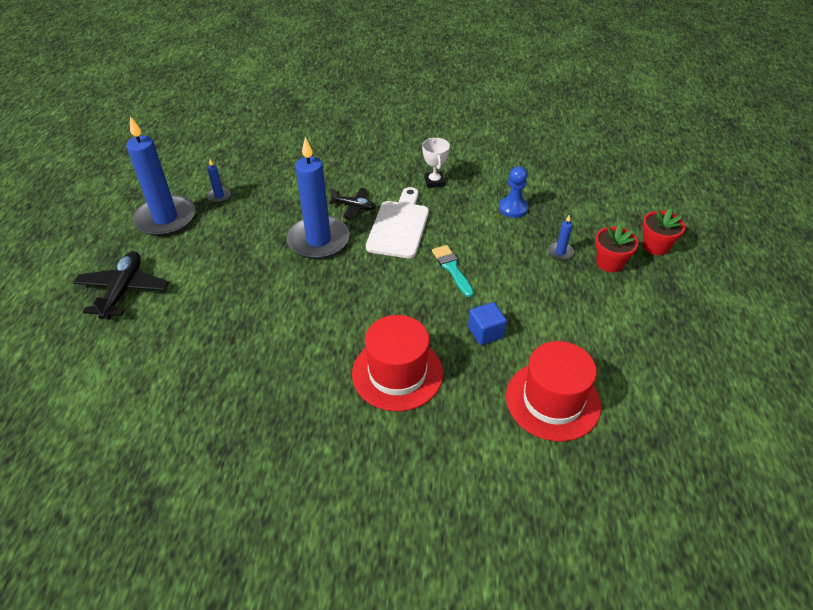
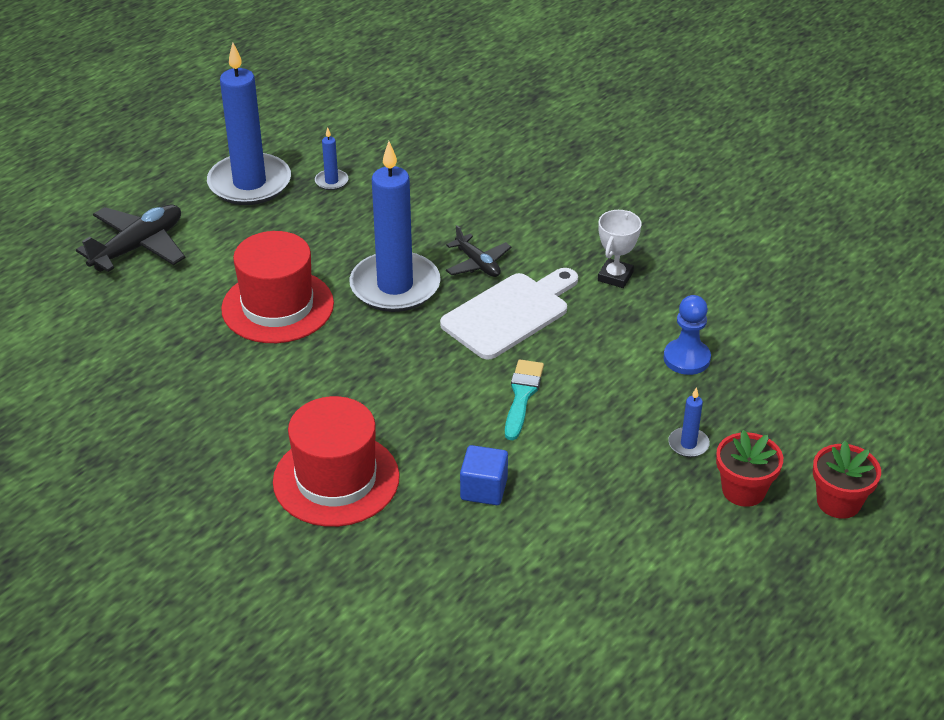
camera: 35 degrees right, 5 degrees down
red hat [506,341,601,441] -> red hat moved to [221,231,334,343]

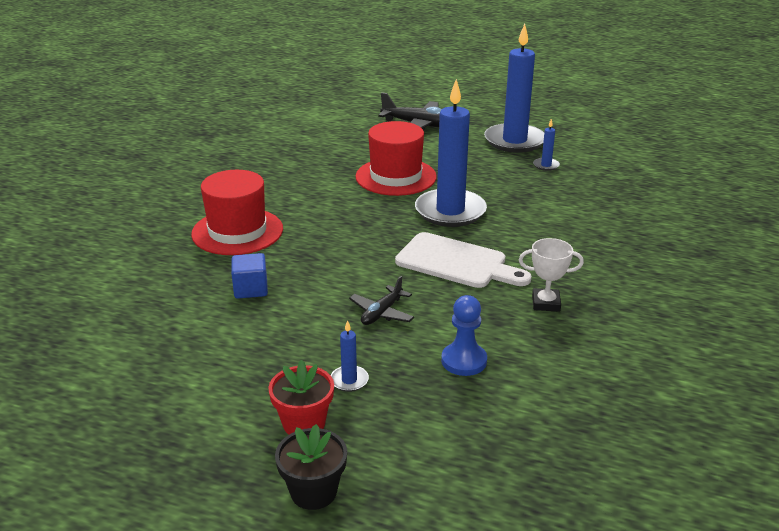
camera: 70 degrees right, 10 degrees down
black plane [446,225,511,277] -> black plane moved to [349,276,414,325]
turquoise brush [505,360,544,440] -> none
red flower pot [813,441,881,519] -> black flower pot [275,424,347,510]

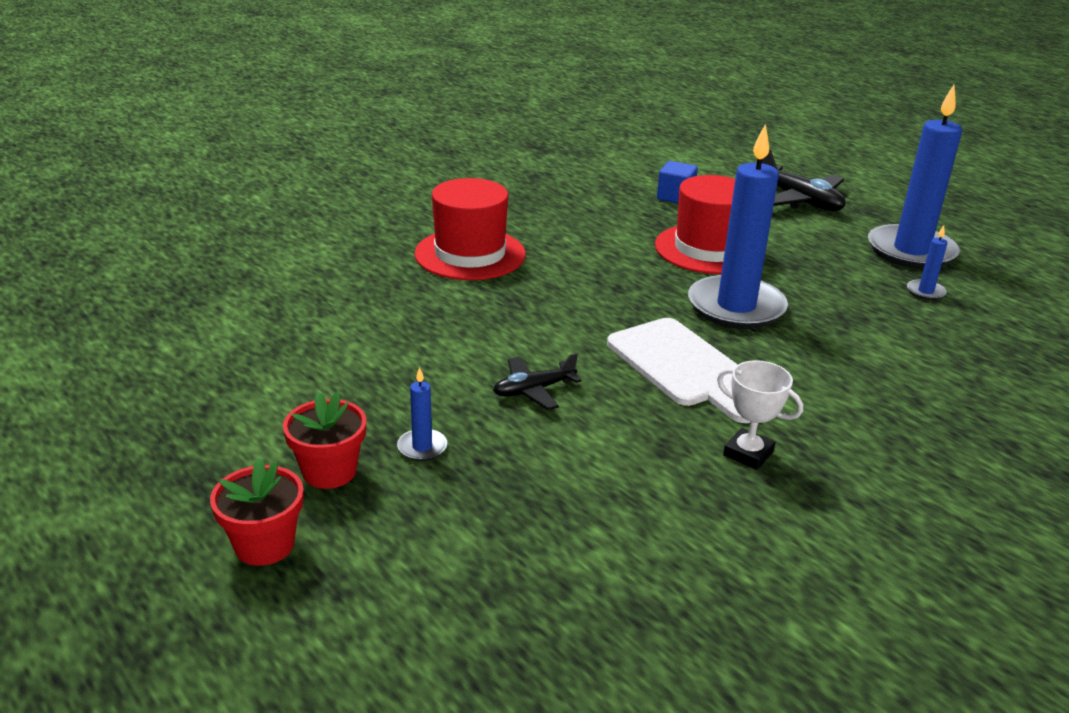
camera: 30 degrees right, 0 degrees up
blue cube [231,253,268,299] -> blue cube moved to [657,161,698,204]
black flower pot [275,424,347,510] -> red flower pot [210,458,303,566]
blue pawn [441,295,487,376] -> none

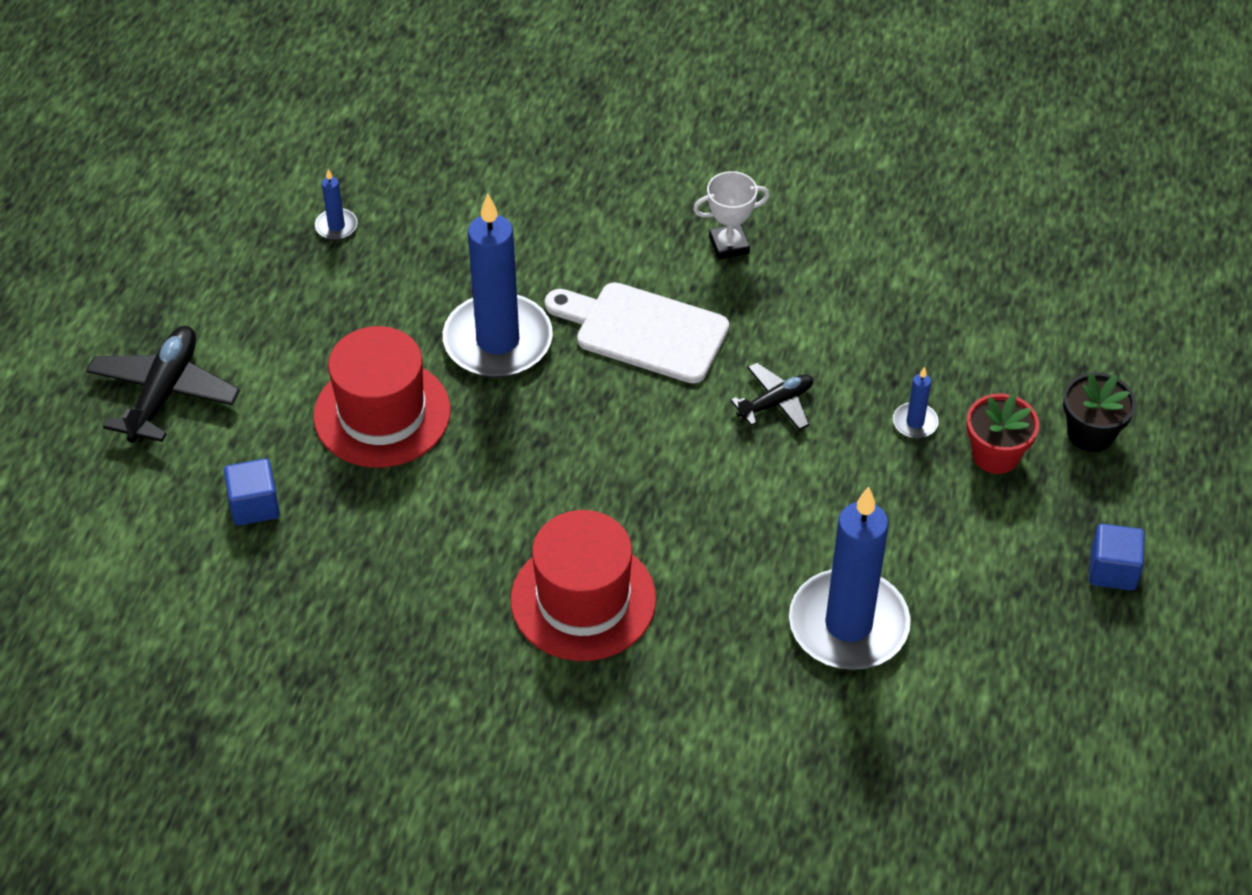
camera: 125 degrees left, 20 degrees up
red flower pot [210,458,303,566] -> black flower pot [1063,372,1136,452]
black plane [493,353,582,410] -> black plane turned 60 degrees counterclockwise [731,363,813,431]
white cutting board [607,318,750,423] -> white cutting board turned 90 degrees counterclockwise [545,282,729,383]
white trophy [717,360,803,470] -> white trophy turned 75 degrees clockwise [693,171,770,260]
blue candle [868,85,962,269] -> blue candle moved to [789,486,911,670]
none -> blue cube [1089,524,1145,591]

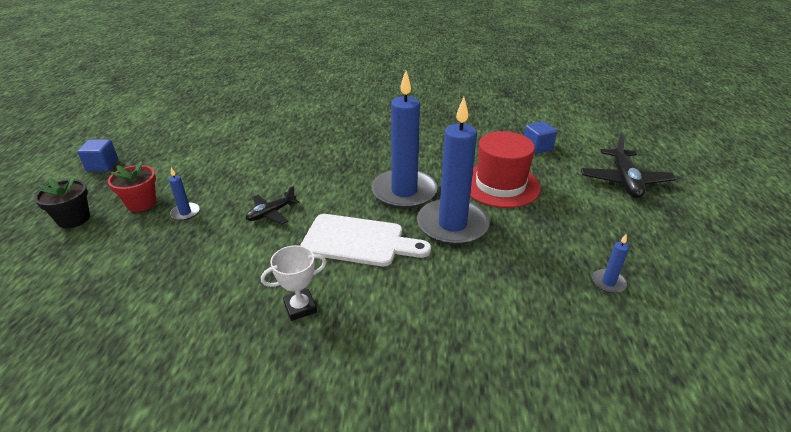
camera: 170 degrees right, 15 degrees down
red hat [511,510,656,661] -> none
blue candle [789,486,911,670] -> blue candle moved to [372,71,438,209]

